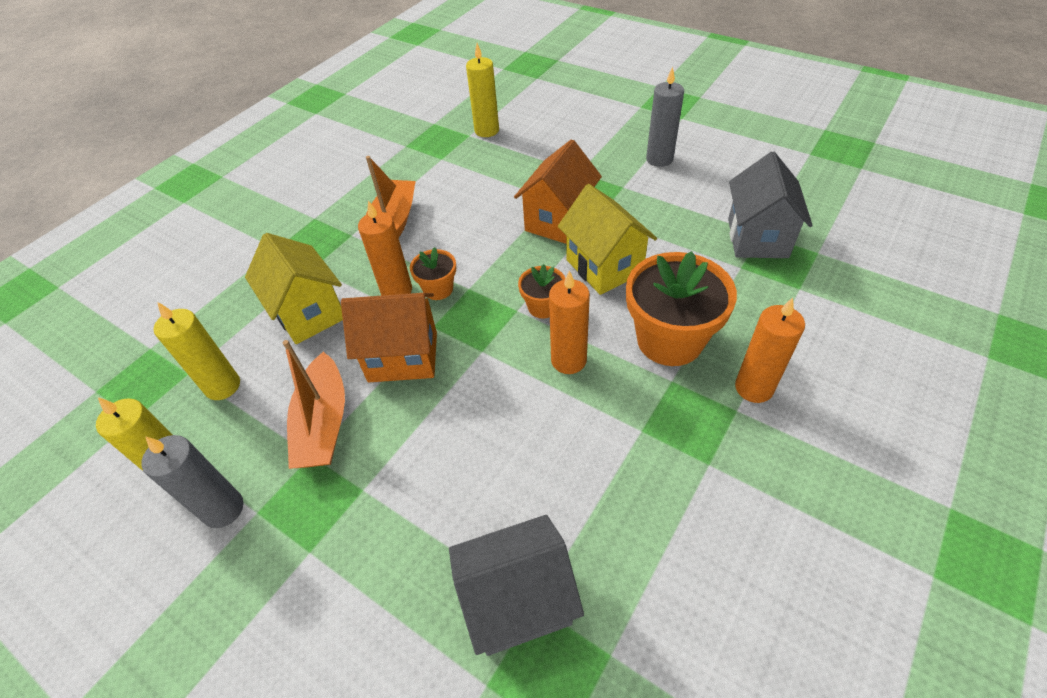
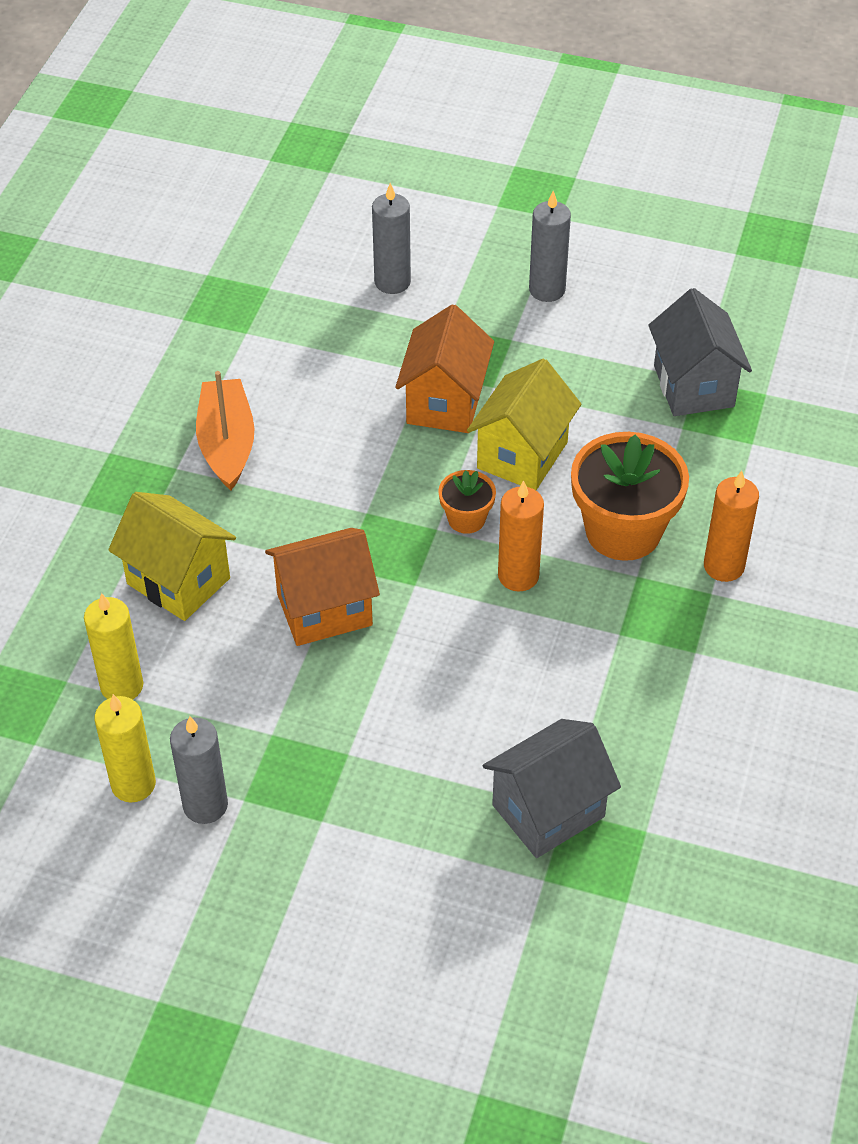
camera: 20 degrees left, 0 degrees up
orange boat [283,340,345,469] -> none
orange candle [358,201,412,296] -> none
orange flower pot [410,247,456,300] -> none
yellow candle [466,43,499,137] -> none
yellow house [558,184,657,295] -> yellow house turned 75 degrees clockwise [467,359,581,490]
none -> grey candle [372,183,411,294]

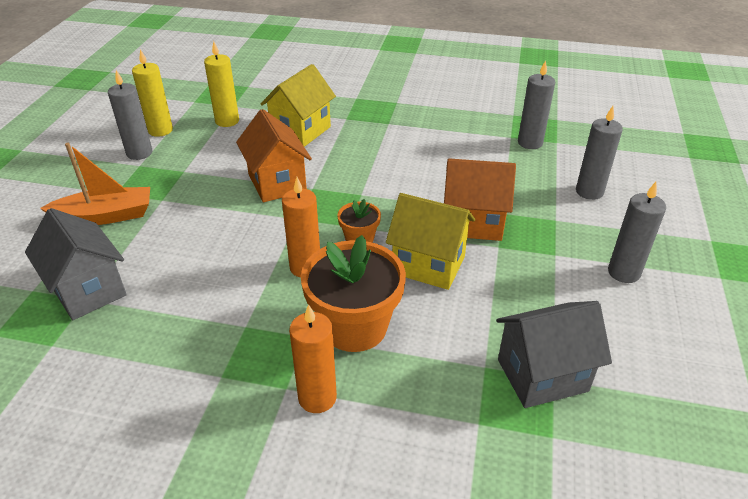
camera: 85 degrees right, 10 degrees down
orange boat [196,371,255,491] -> orange boat moved to [40,143,150,225]
none -> grey candle [518,60,555,149]

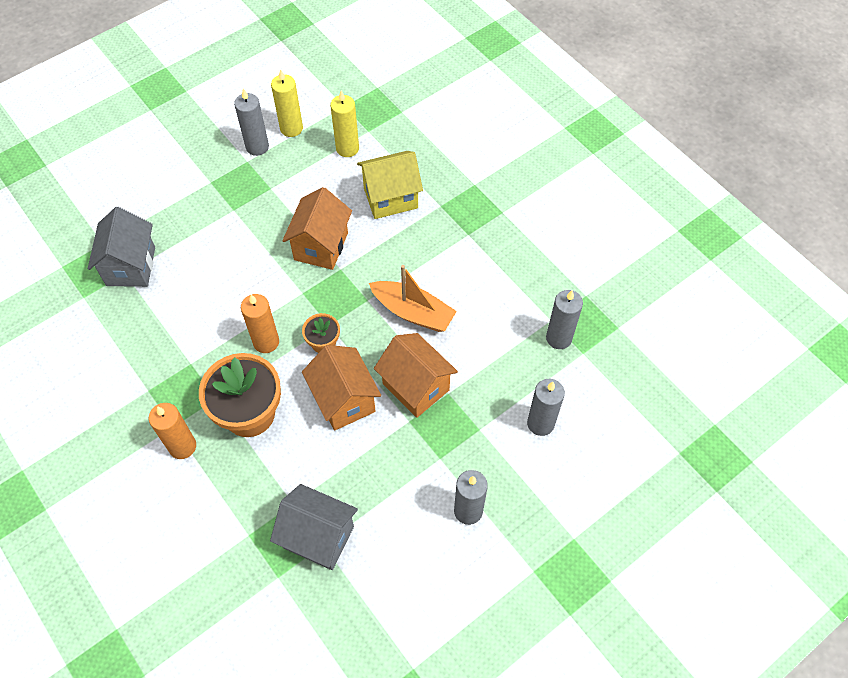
camera: 40 degrees right, 20 degrees up
orange boat [40,143,150,225] -> orange boat moved to [369,265,457,332]
yellow house [386,193,475,290] -> orange house [302,345,381,431]

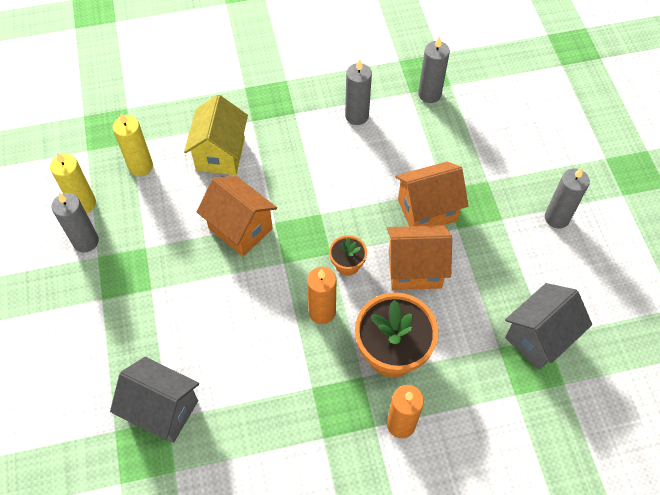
camera: 65 degrees left, 0 degrees up
orange boat [369,265,457,332] -> none
grey candle [527,379,565,436] -> grey candle moved to [345,59,372,125]

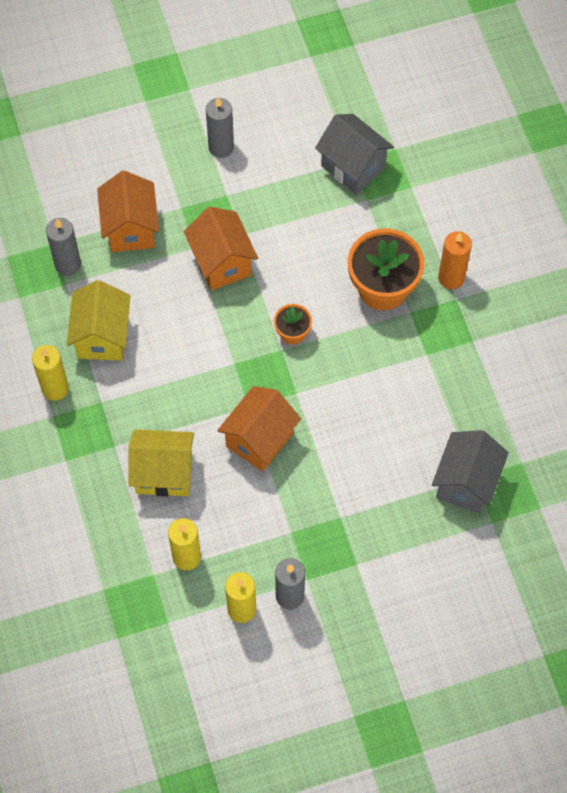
camera: 95 degrees left, 5 degrees up
orange candle [307,267,336,324] -> none
grey candle [345,59,372,125] -> yellow house [67,280,130,361]
orange house [387,225,452,290] -> orange house moved to [97,171,159,252]
none -> yellow candle [32,345,69,401]

